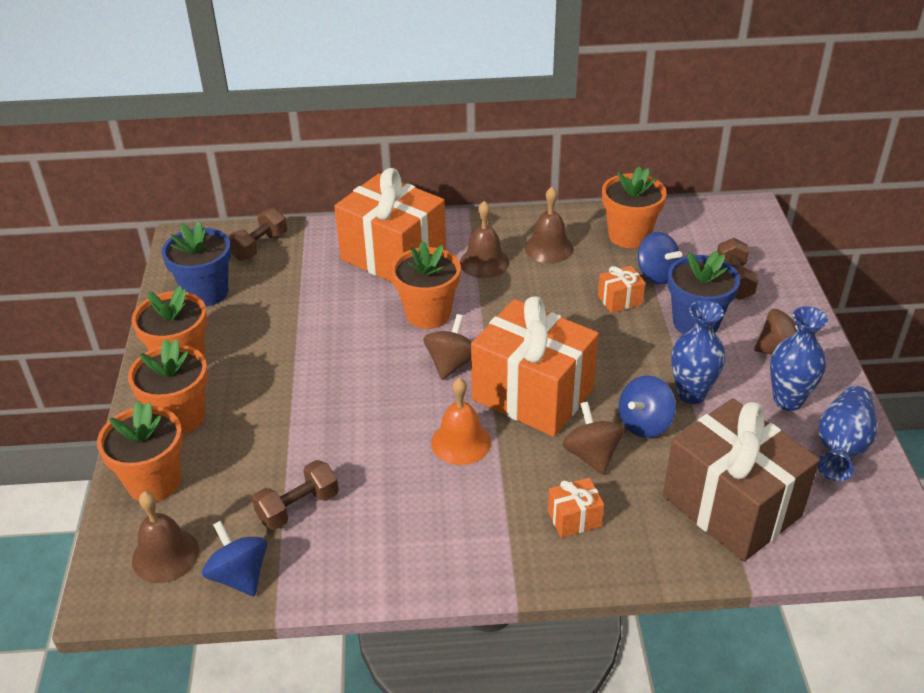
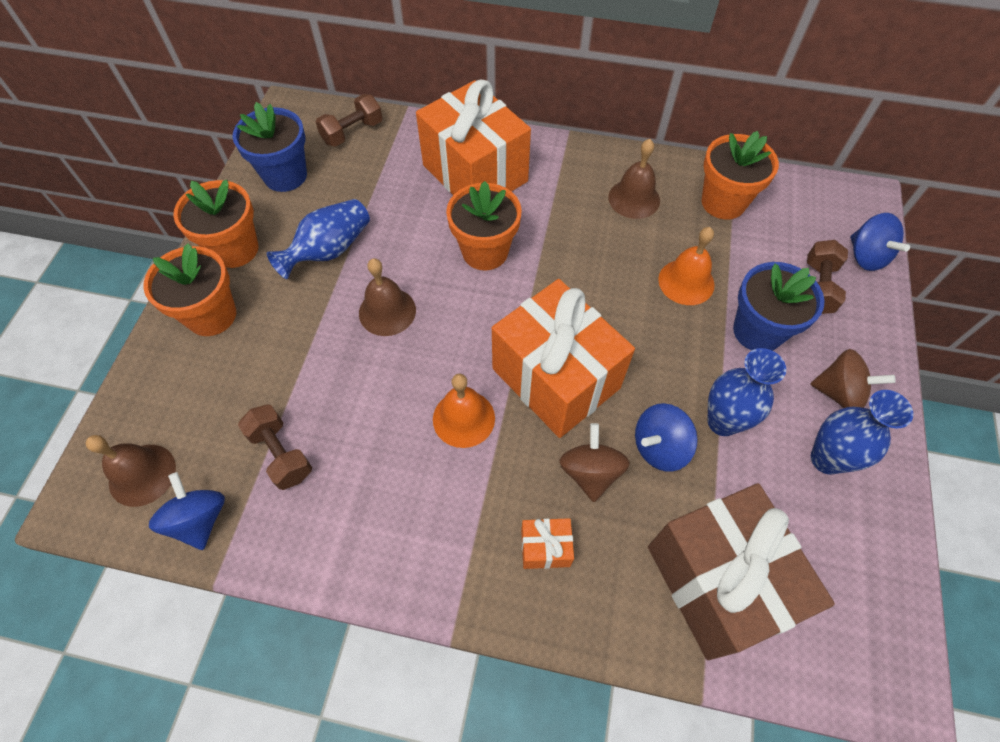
camera: 15 degrees right, 20 degrees up
orange flower pot [97,401,183,502] -> none
brown dumbbell [252,460,339,530] -> brown dumbbell turned 75 degrees clockwise [238,404,312,490]
brown spinning top [423,314,472,380] -> none
brown bell [460,201,509,278] -> brown bell moved to [359,258,416,336]
orange gift [598,266,645,313] -> orange bell [658,227,715,305]
blue spinning top [638,232,682,285] -> blue spinning top moved to [850,213,910,271]
blue vase [818,386,877,481] -> blue vase moved to [267,199,370,279]

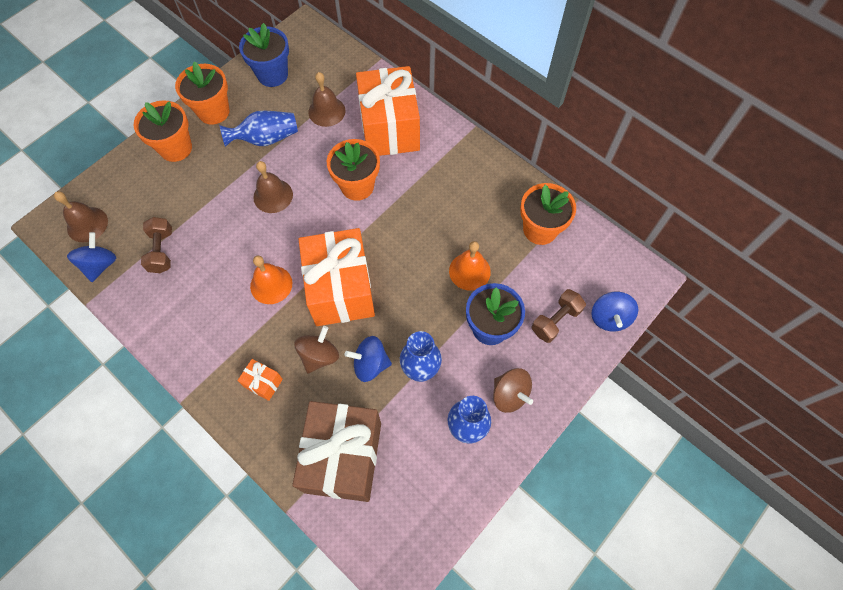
camera: 30 degrees right, 5 degrees up
brown dumbbell [316,94,383,147] -> none
brown bell [608,139,660,219] -> brown bell moved to [308,72,345,127]

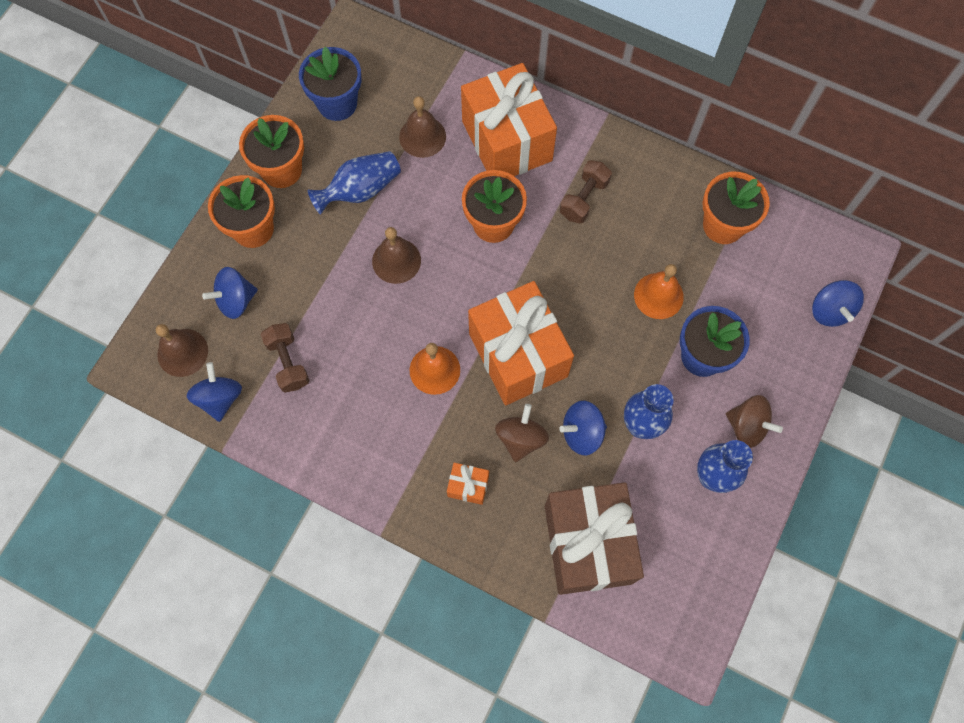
camera: 15 degrees left, 5 degrees up
brown dumbbell [532,289,586,343] -> brown dumbbell moved to [560,160,612,224]
none -> blue spinning top [202,267,258,319]

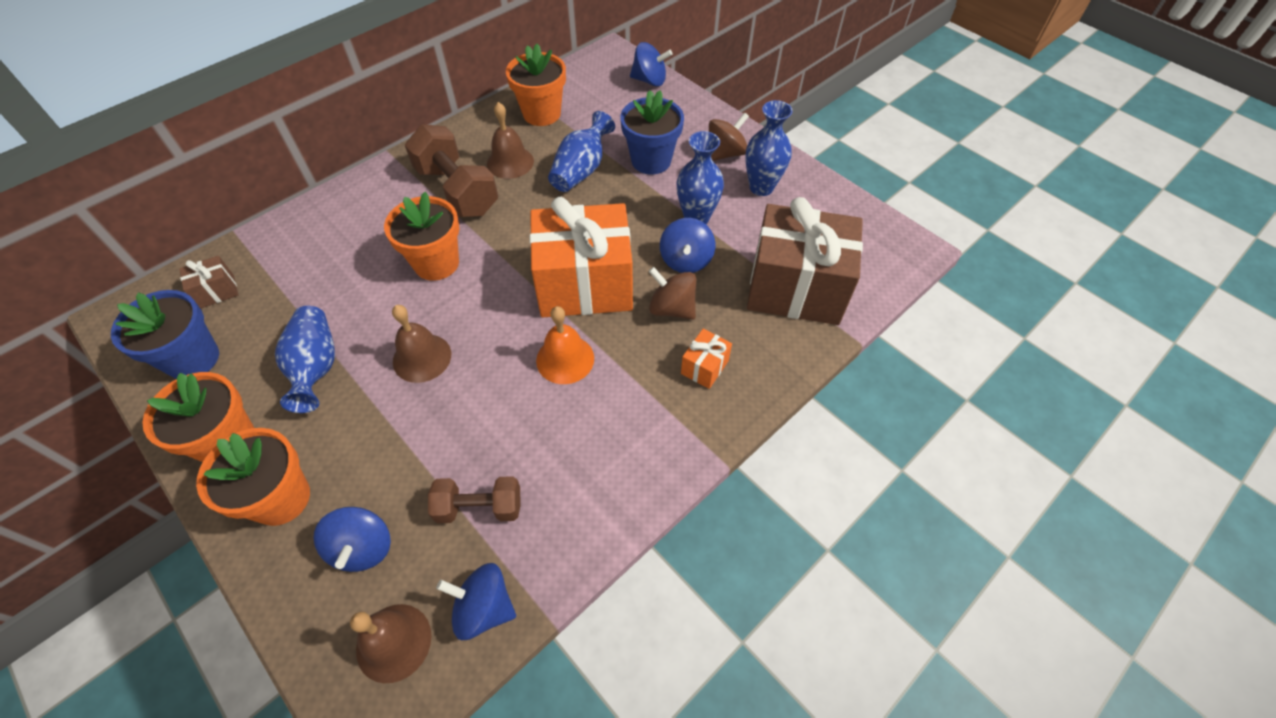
camera: 70 degrees left, 15 degrees down
brown bell [399,96,446,158] -> brown bell moved to [487,102,534,179]
orange gift [461,63,557,176] -> none
brown dumbbell [560,160,612,224] -> brown dumbbell [405,124,498,217], size x1.65
orange bell [634,264,684,319] -> blue vase [548,111,615,192]
none -> brown gift [179,256,238,309]

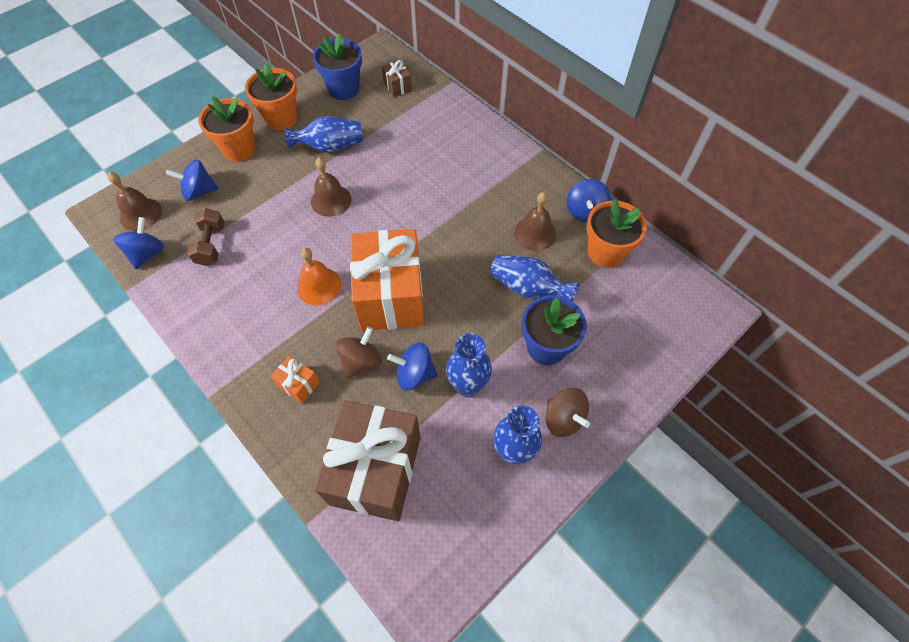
camera: 90 degrees right, 5 degrees up
orange flower pot [384,192,460,281] -> none
brown dumbbell [405,124,498,217] -> none
blue spinning top [630,42,673,86] -> blue spinning top moved to [567,179,611,222]

